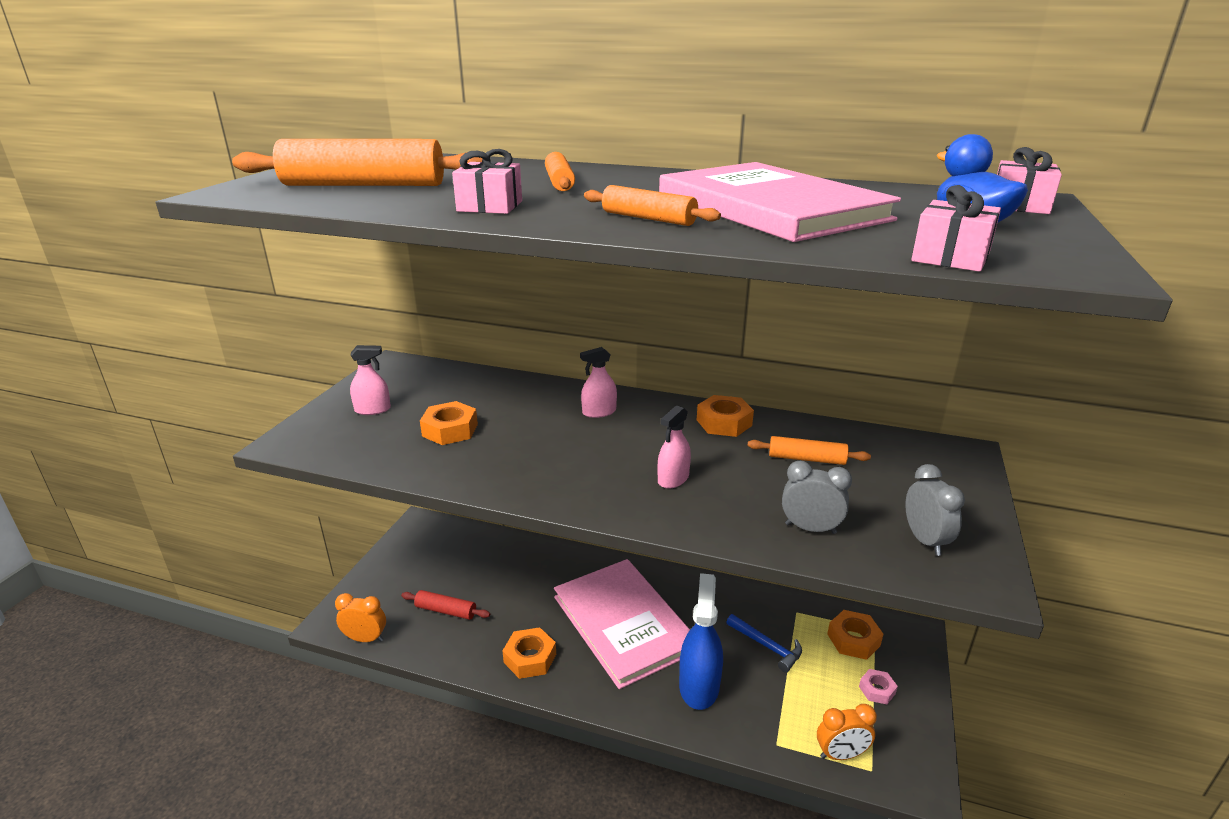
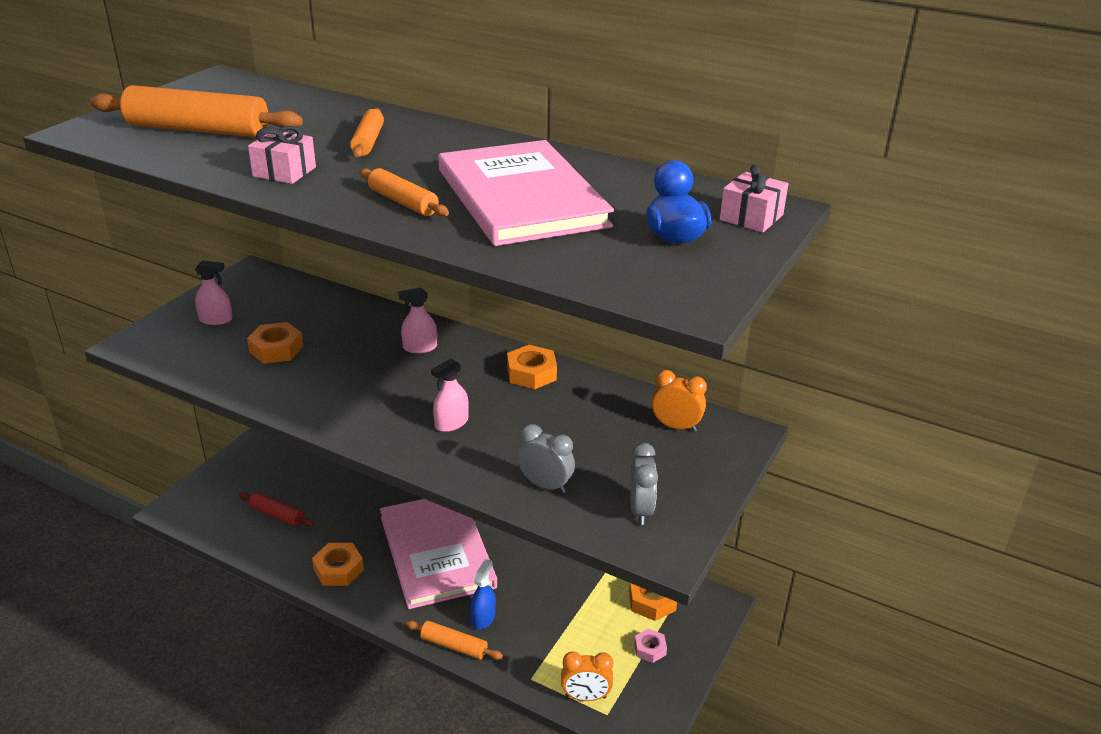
camera: 10 degrees right, 5 degrees up
orange clock [335,593,386,642] -> orange clock moved to [651,370,707,432]
blue spray bottle [679,573,723,710] -> blue spray bottle [470,559,496,630], size x0.57
blue hammer [726,614,802,673] -> none
orange rolling pin [748,436,871,465] -> orange rolling pin moved to [406,621,503,660]
pink gift [911,185,1001,272] -> none

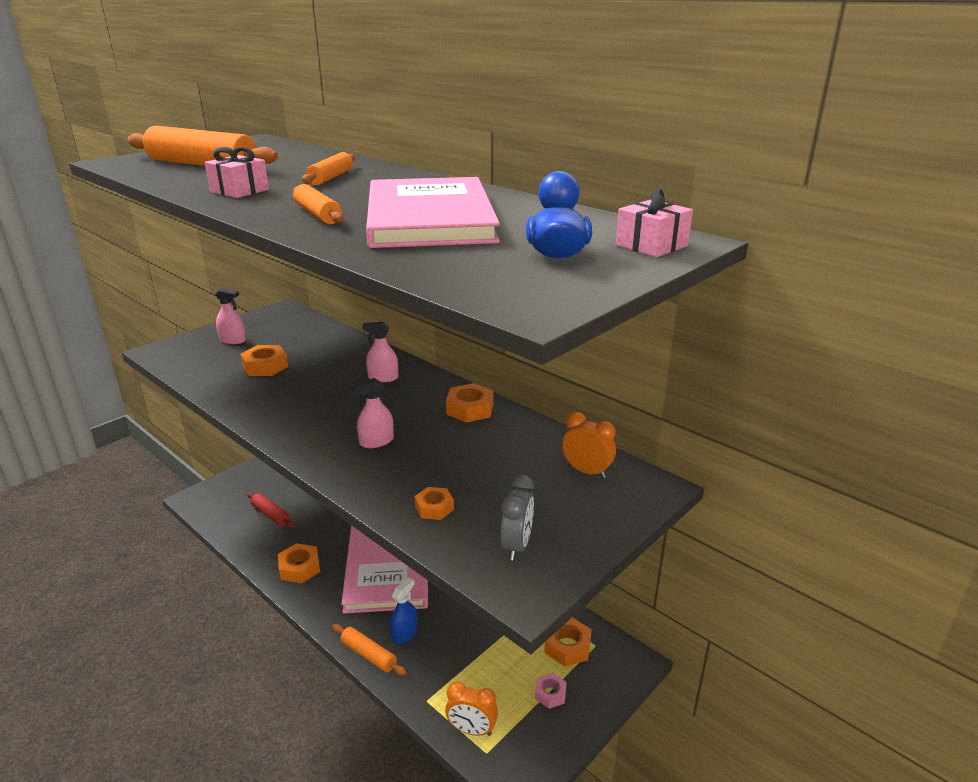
camera: 15 degrees right, 5 degrees down
grey clock [518,424,575,493] -> orange nut [415,487,454,520]

